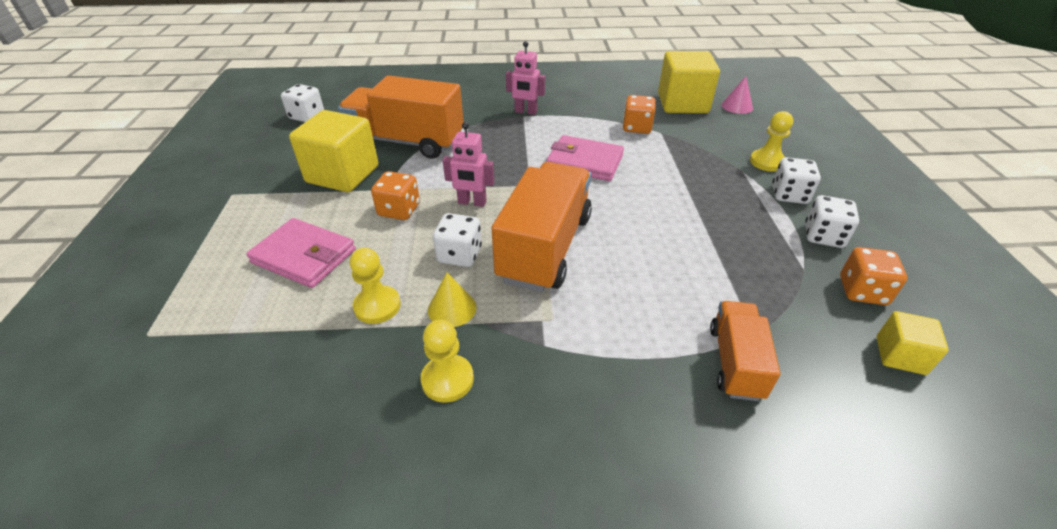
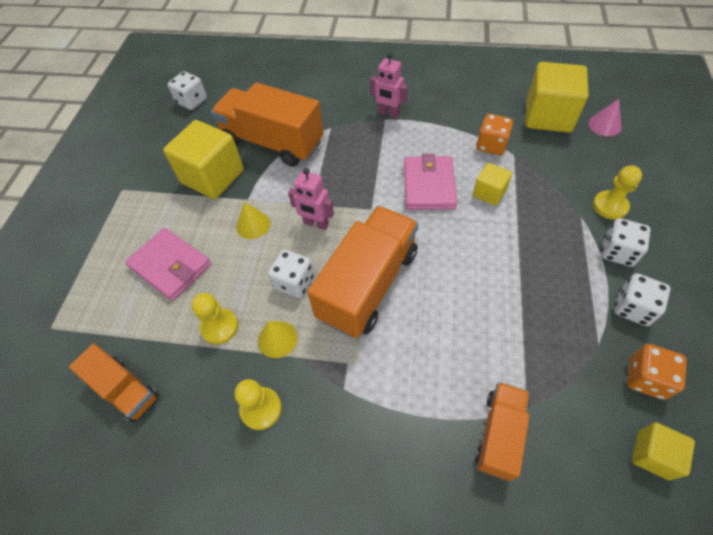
camera: 15 degrees right, 15 degrees up
orange dice [371,171,420,220] -> yellow cone [236,202,270,239]
pink wallet [547,135,624,181] -> pink wallet turned 60 degrees clockwise [404,153,457,210]
none -> orange truck [69,344,159,423]
none -> yellow cube [473,163,512,206]

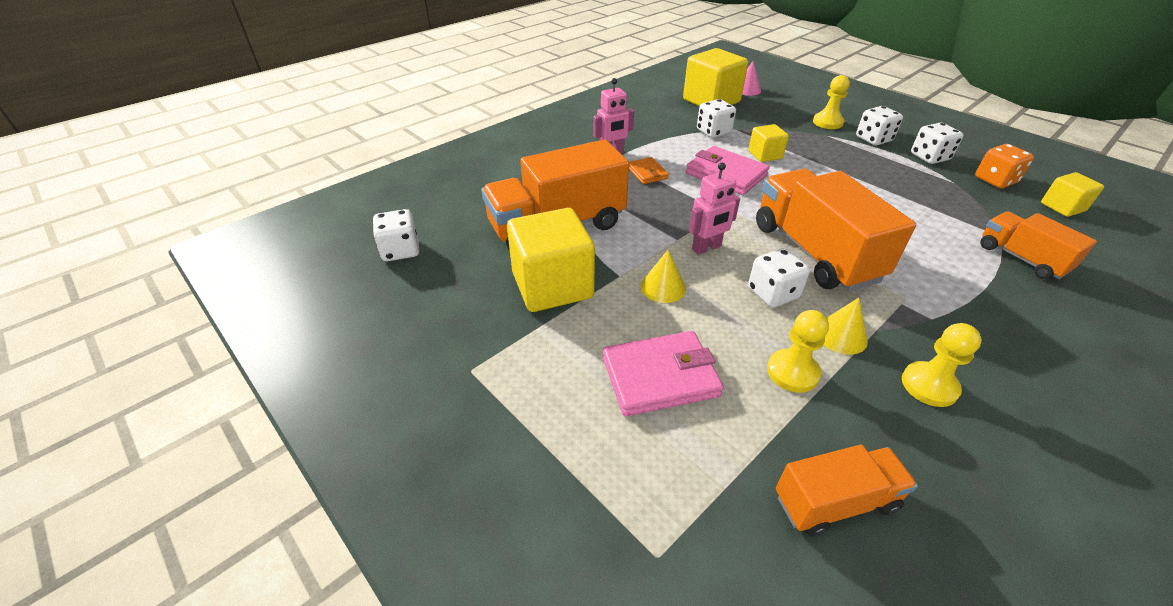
camera: 55 degrees left, 15 degrees down
orange dice [477,114,513,155] -> white dice [697,99,736,138]
none -> orange wallet [629,157,669,184]

